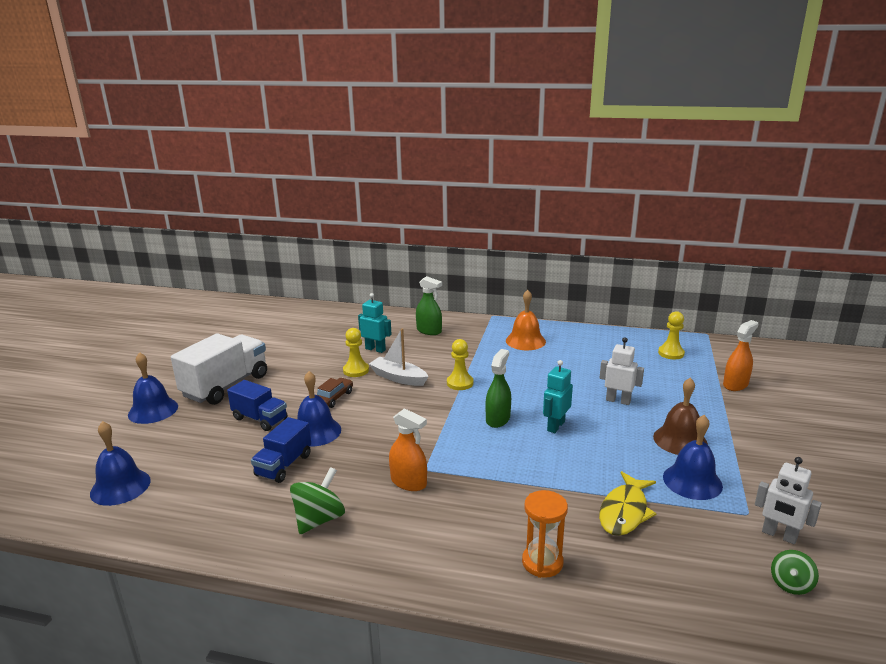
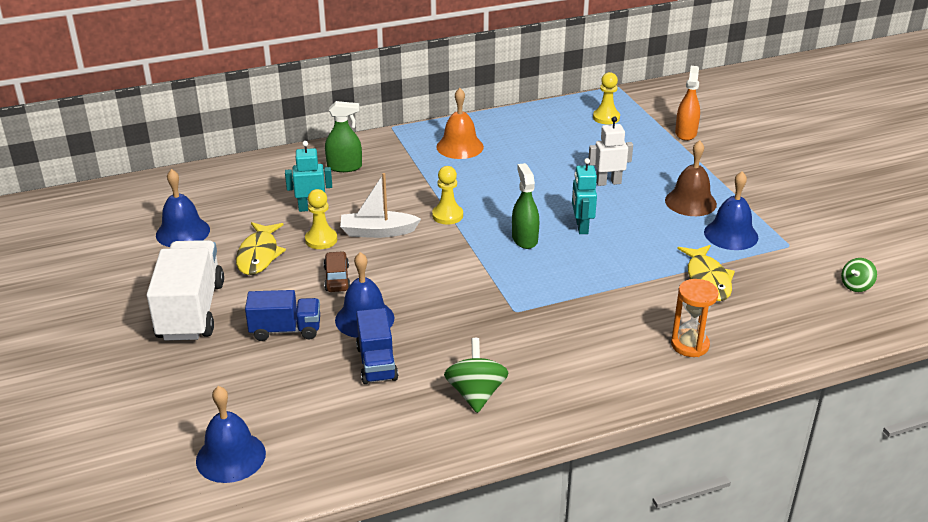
camera: 35 degrees left, 10 degrees up
blue bell [128,352,178,424] -> blue bell moved to [156,169,210,247]
orange spray bottle [389,408,427,491] -> none
white robot [755,457,822,544] -> none
green spinning top [771,550,819,595] -> green spinning top turned 45 degrees clockwise [841,258,877,292]
none -> yellow fish [236,222,286,275]

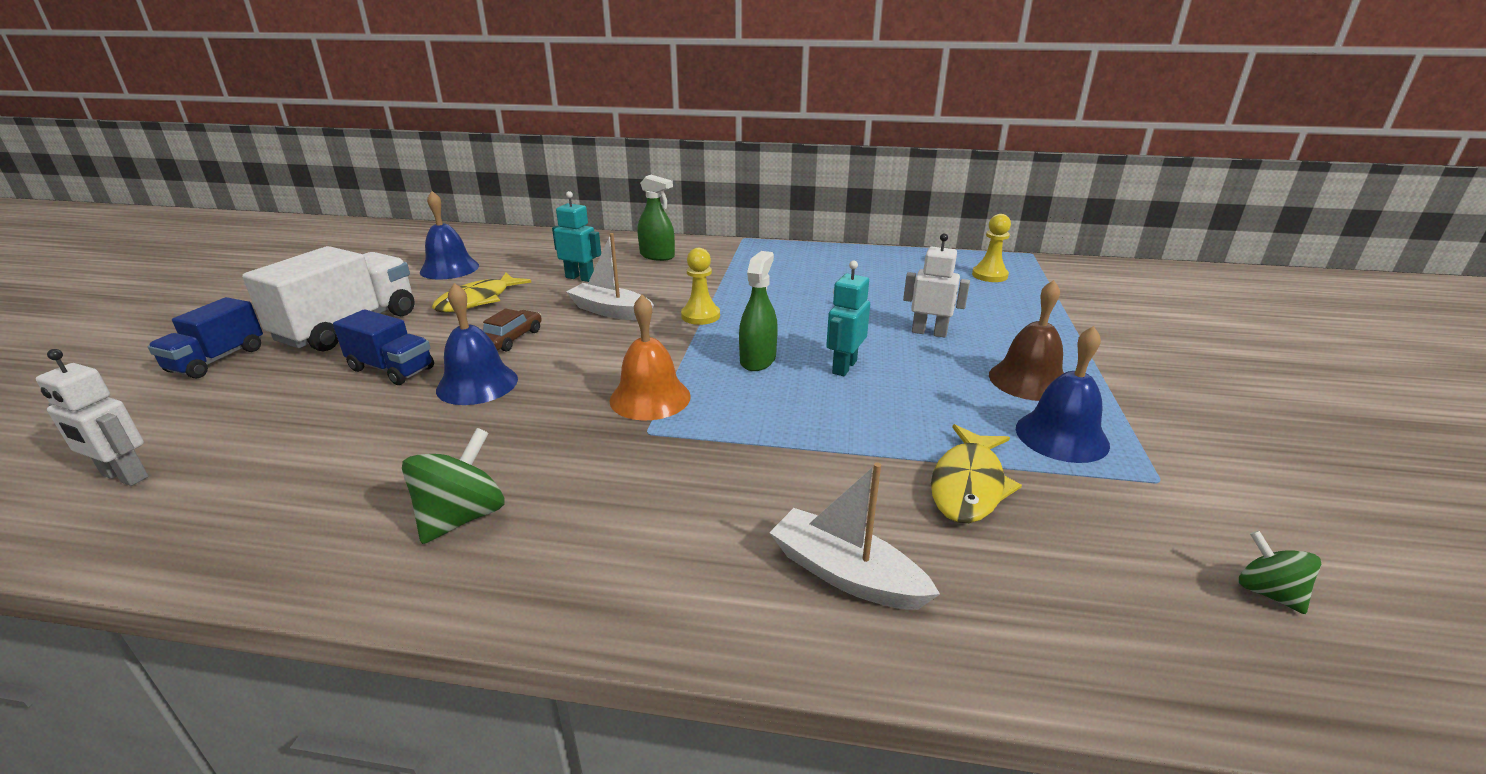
camera: 30 degrees right, 5 degrees down
blue bell [196,386,266,483] -> white robot [36,349,149,486]
yellow pawn [305,189,337,249] -> none
blue truck [356,308,398,384] -> blue truck moved to [148,297,263,378]
orange bell [436,88,484,159] -> orange bell moved to [609,295,691,420]
orange hourglass [671,279,719,357] -> white boat [769,462,940,610]
orange spray bottle [675,66,700,141] -> none
green spinning top [841,258,877,292] -> green spinning top turned 75 degrees clockwise [1239,531,1321,614]

